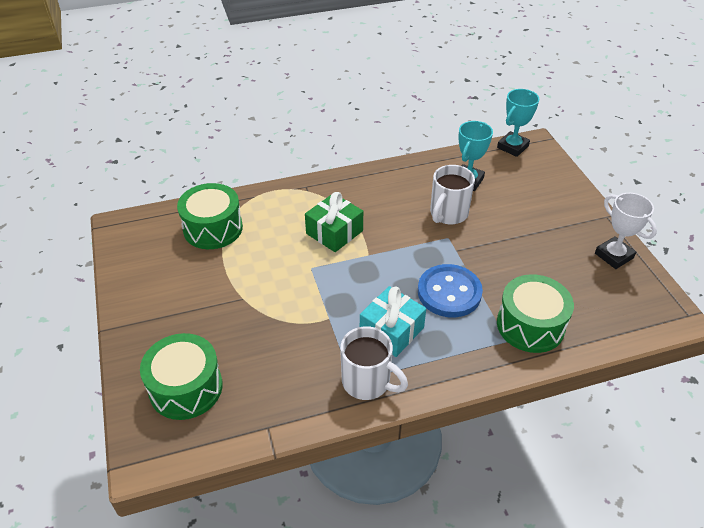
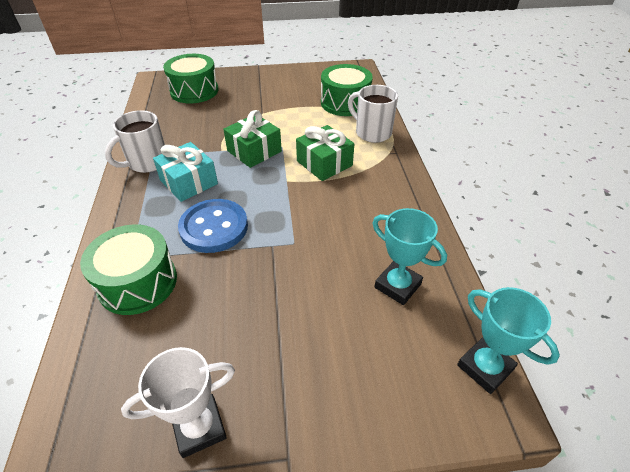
camera: 100 degrees right, 0 degrees up
white mug [430,165,475,224] -> white mug moved to [348,85,398,143]
none -> green gift [223,110,282,168]

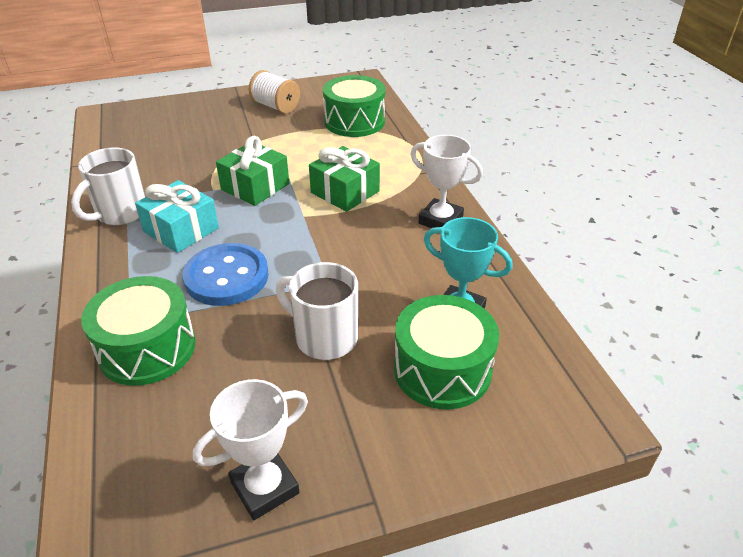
camera: 10 degrees left, 5 degrees down
green drum [163,54,218,103] -> green drum moved to [394,295,499,409]
white mug [348,85,398,143] -> white mug moved to [276,262,358,360]
turquoise trophy [457,287,560,394] -> none
none -> white spool [249,70,300,113]
none -> white trophy [410,135,483,228]

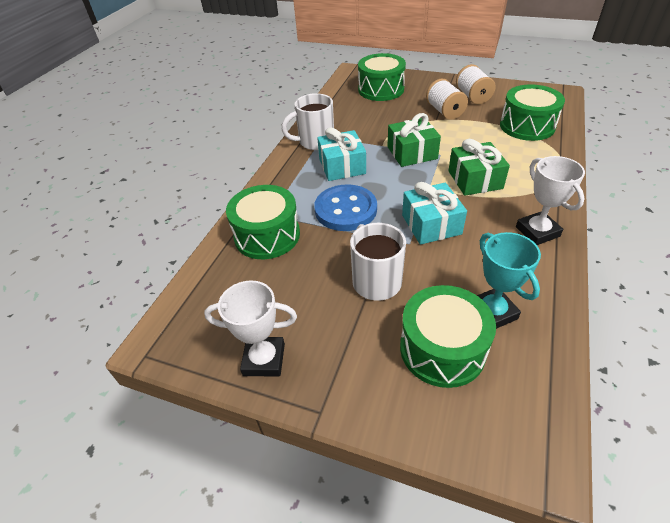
camera: 40 degrees right, 5 degrees up
none -> green drum [358,53,406,101]
none -> turquoise gift [402,182,467,245]
none -> white spool [426,79,468,120]

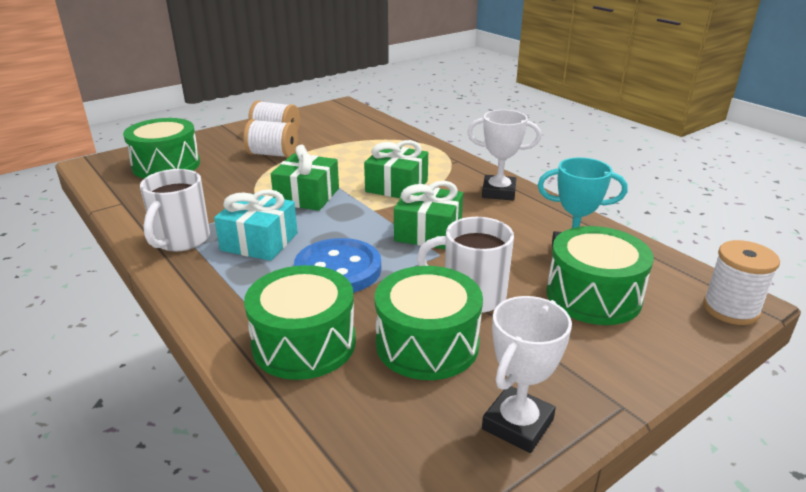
camera: 60 degrees left, 15 degrees down
turquoise gift [402,182,467,245] -> green gift [394,181,463,249]
green drum [500,84,565,141] -> green drum moved to [375,266,483,380]
none -> white spool [703,240,780,325]

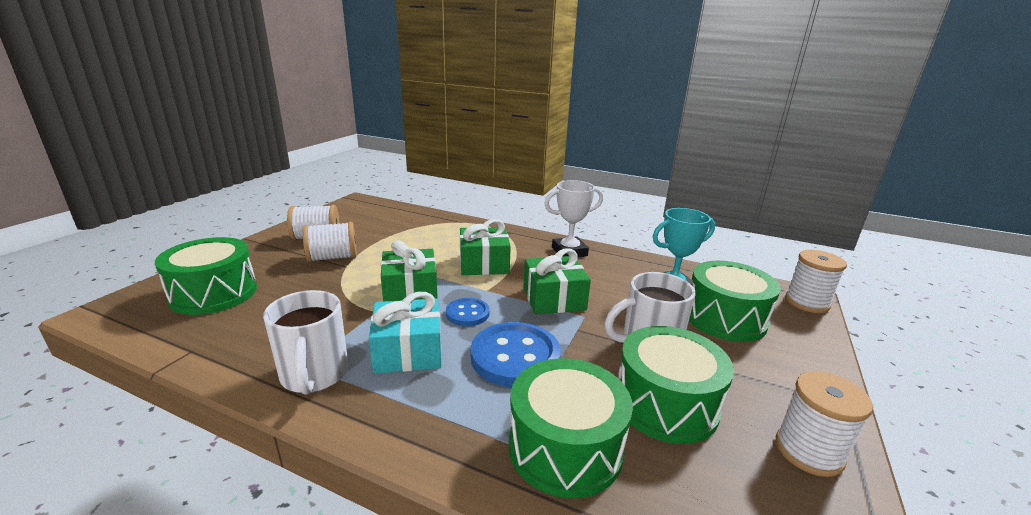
camera: 30 degrees left, 5 degrees down
white trophy [482,296,572,453] -> white spool [776,371,873,477]
none -> blue button [446,298,490,326]

